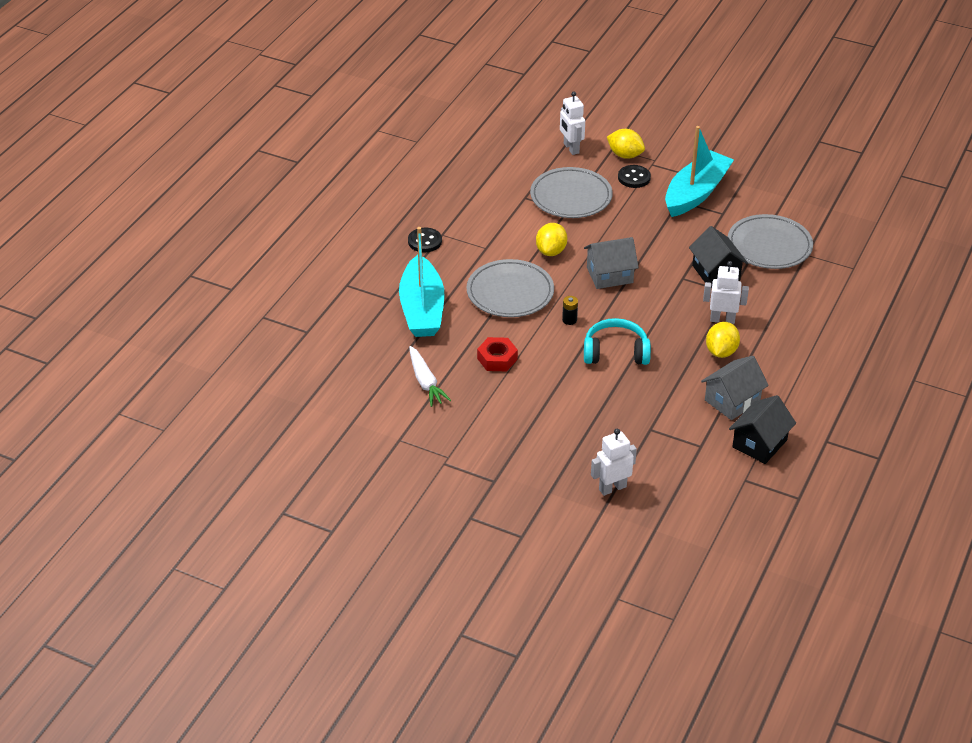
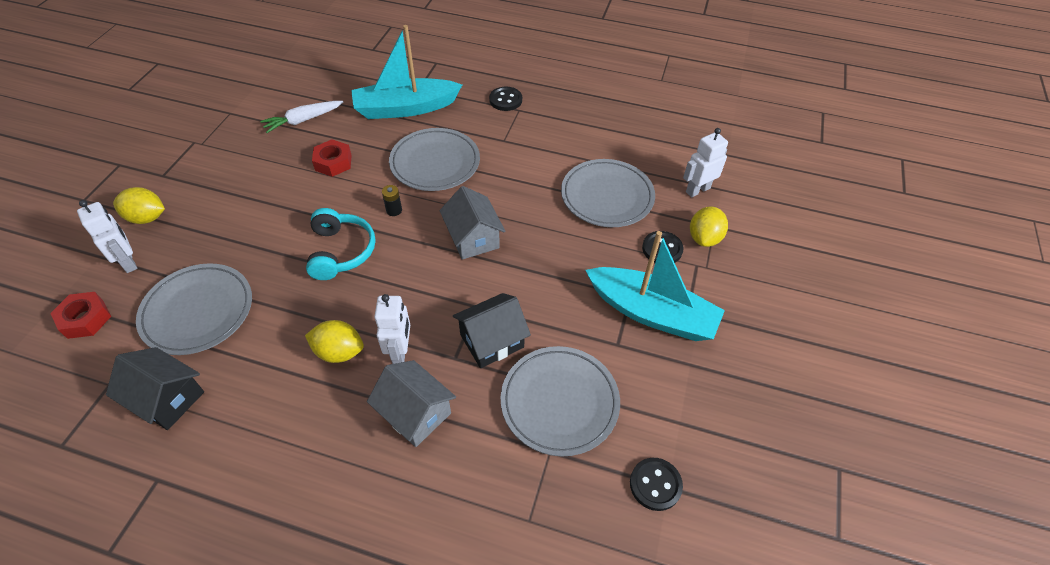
camera: 80 degrees right, 10 degrees up
yellow lemon [536,223,567,256] -> yellow lemon moved to [113,187,165,224]
grey house [701,356,769,420] -> grey house moved to [367,360,456,447]
none -> red nut [50,292,111,339]
none -> grey plate [136,263,252,355]
none -> black button [630,458,683,511]

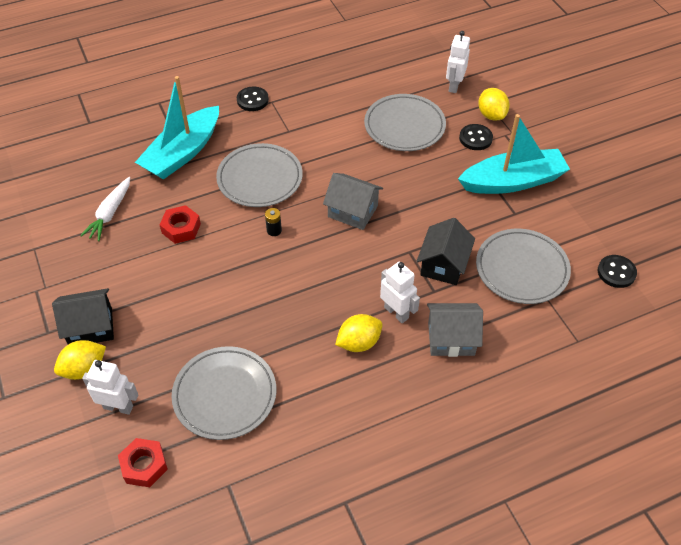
camera: 40 degrees left, 0 degrees up
black house [106,347,204,430] -> black house moved to [52,288,114,344]
turquoise headphones [306,208,375,280] -> none

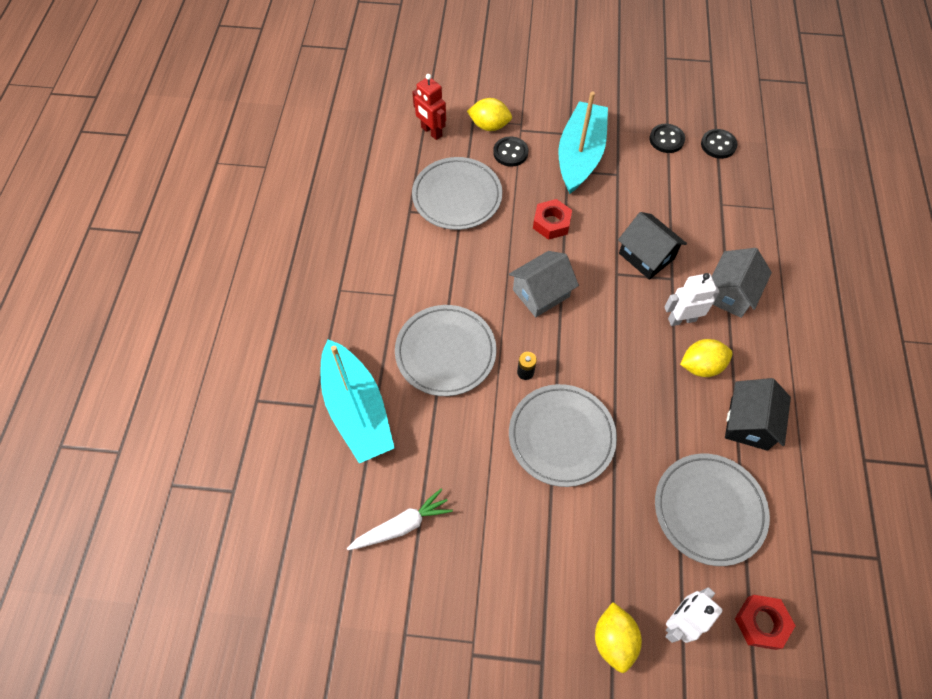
camera: 60 degrees left, 10 degrees up
black house [52,288,114,344] -> black house moved to [725,378,791,451]
white carrot [80,177,130,241] -> white carrot turned 75 degrees counterclockwise [347,489,453,550]
red nut [160,205,201,244] -> red nut moved to [533,199,572,240]
black button [237,86,269,111] -> black button moved to [649,124,685,153]
yellow lemon [335,314,382,352] -> yellow lemon turned 75 degrees clockwise [680,339,733,377]
white robot [446,31,470,93] -> red robot [412,74,446,140]
grey plate [476,229,571,304] -> grey plate moved to [509,384,617,487]

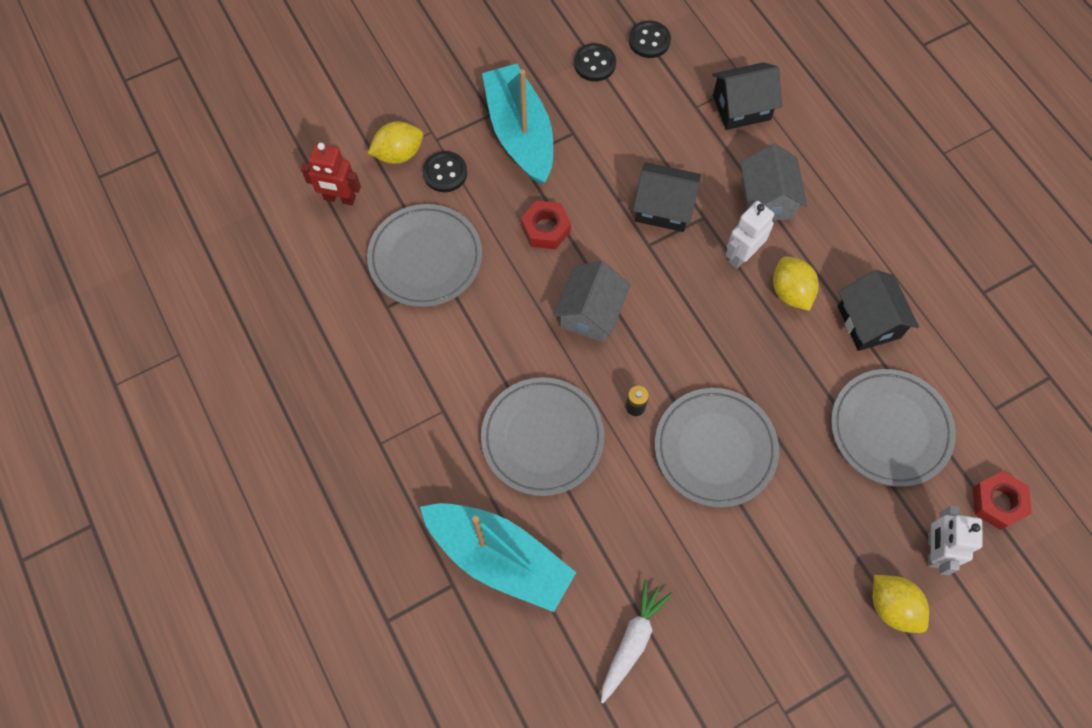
camera: 35 degrees left, 5 degrees up
yellow lemon [680,339,733,377] -> yellow lemon turned 60 degrees counterclockwise [773,256,819,311]
none -> black house [712,62,782,130]

